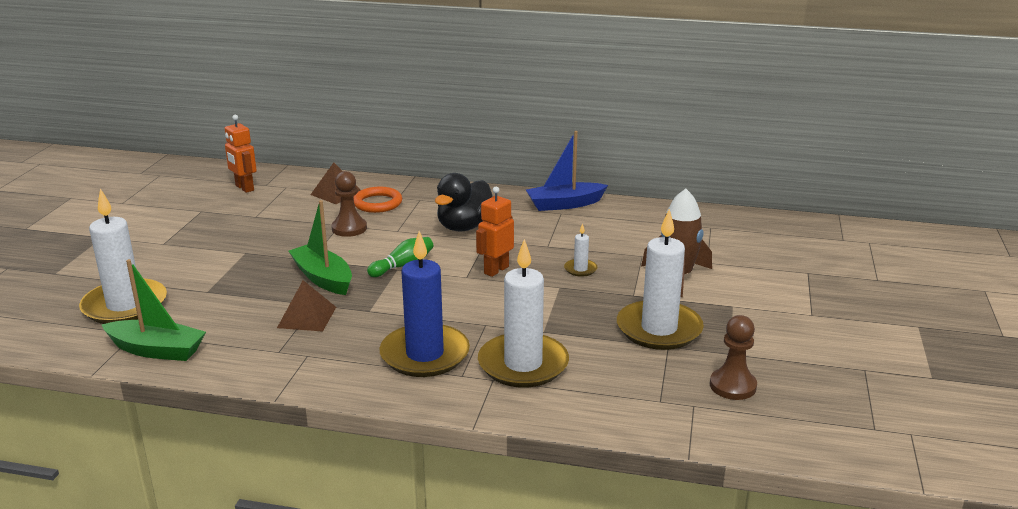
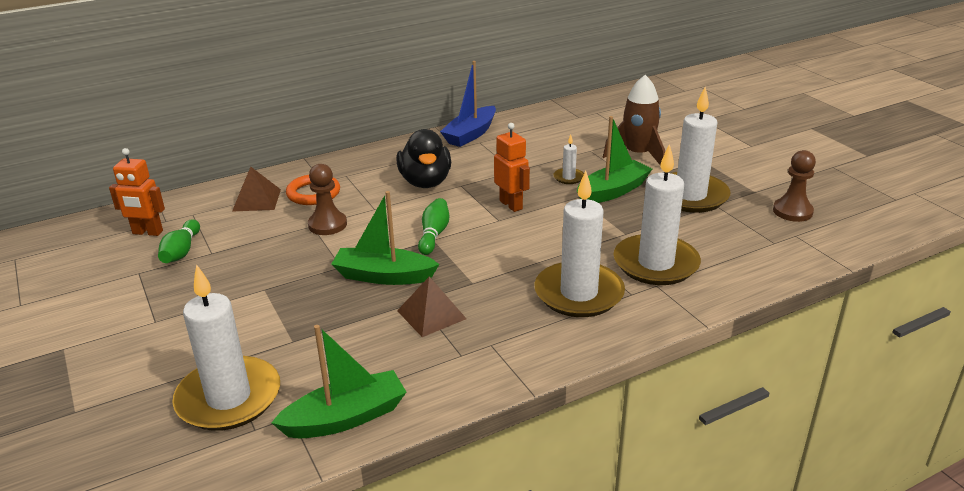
camera: 40 degrees left, 5 degrees up
blue candle [379,231,470,377] -> white candle [534,171,625,317]
orange robot [476,187,514,277] -> orange robot turned 150 degrees clockwise [494,123,530,212]
none -> green bowling pin [158,219,200,263]
none -> green boat [577,116,652,203]

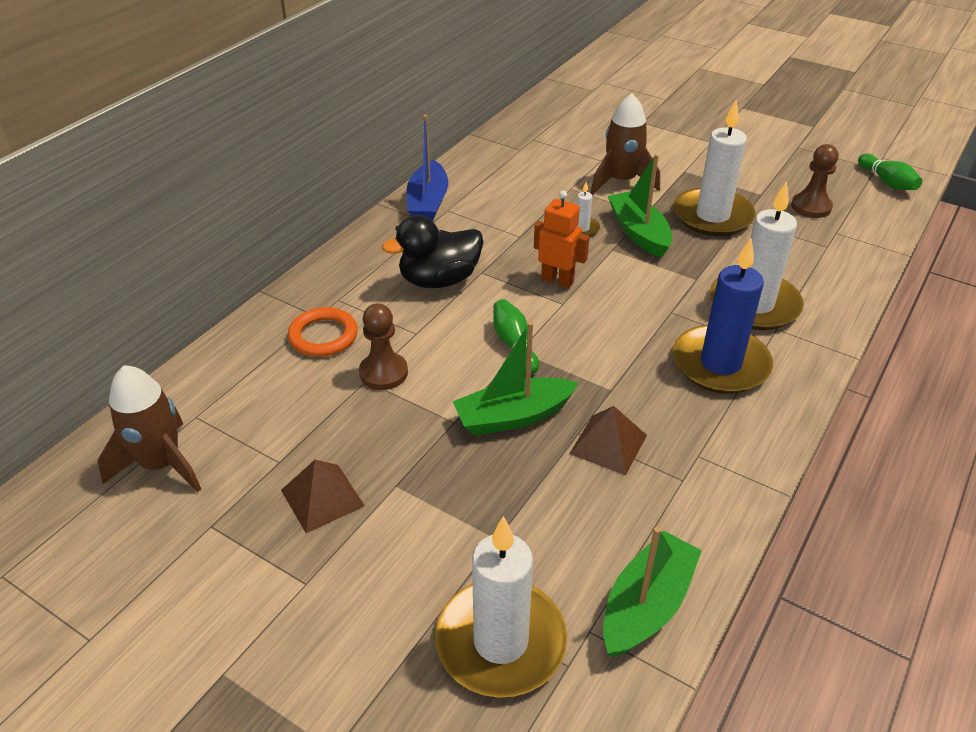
camera: 30 degrees left, 10 degrees up
orange robot [109,148,165,236] -> brown rocket [97,365,201,492]
green bowling pin [158,219,200,263] -> green bowling pin moved to [858,154,922,190]
brown pyramid [232,167,281,212] -> brown pyramid moved to [281,460,365,533]
black duck [397,129,451,188] -> black duck turned 105 degrees clockwise [382,215,484,288]
white candle [534,171,625,317] -> blue candle [673,238,773,394]
green boat [577,116,652,203] -> green boat turned 45 degrees counterclockwise [608,154,672,258]

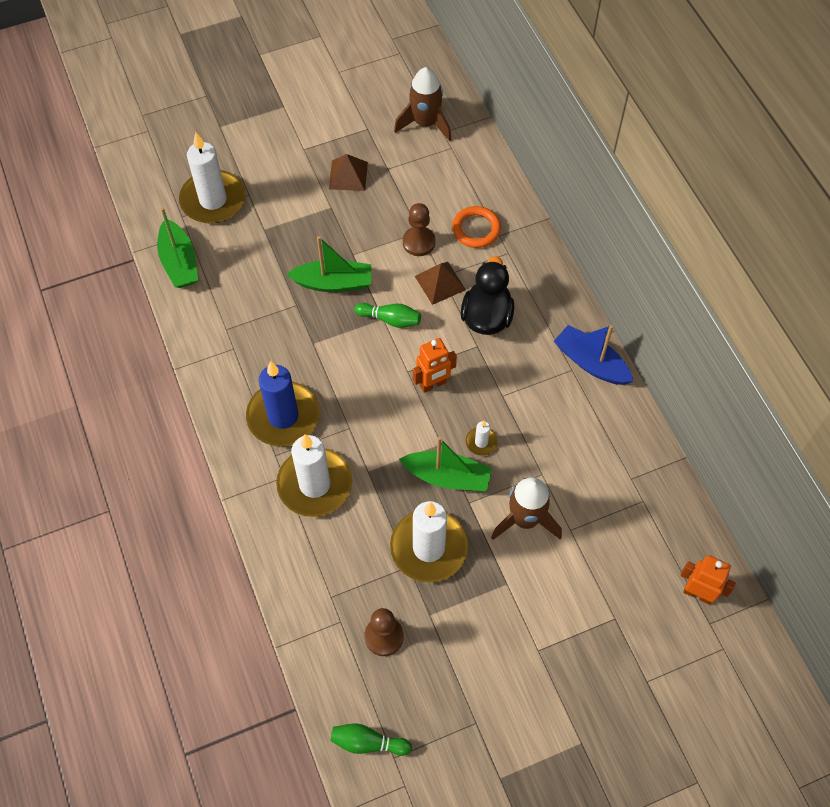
camera: 125 degrees right, 20 degrees up
green boat [452,322,579,436] -> green boat turned 75 degrees clockwise [287,236,372,292]
brown pyramid [569,406,647,475] -> brown pyramid moved to [415,262,466,305]
none -> orange robot [680,555,736,604]

